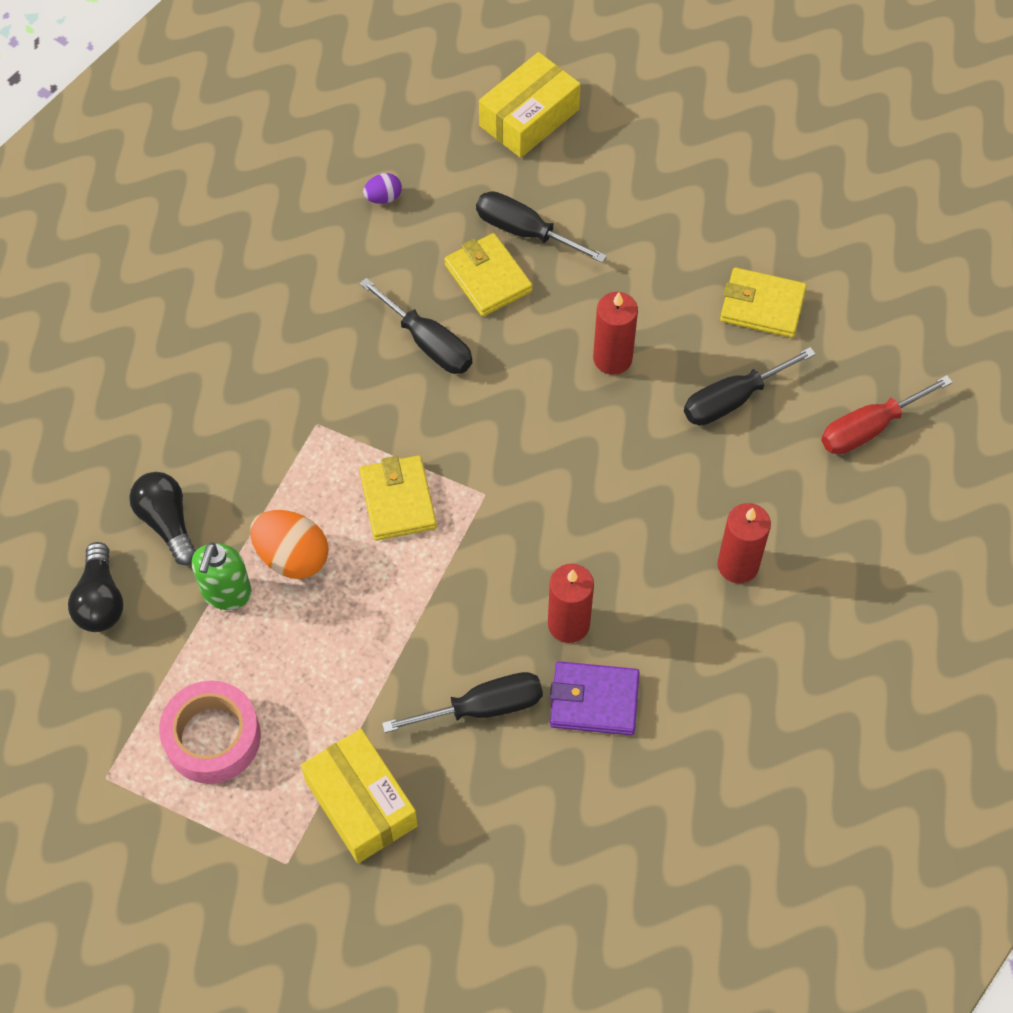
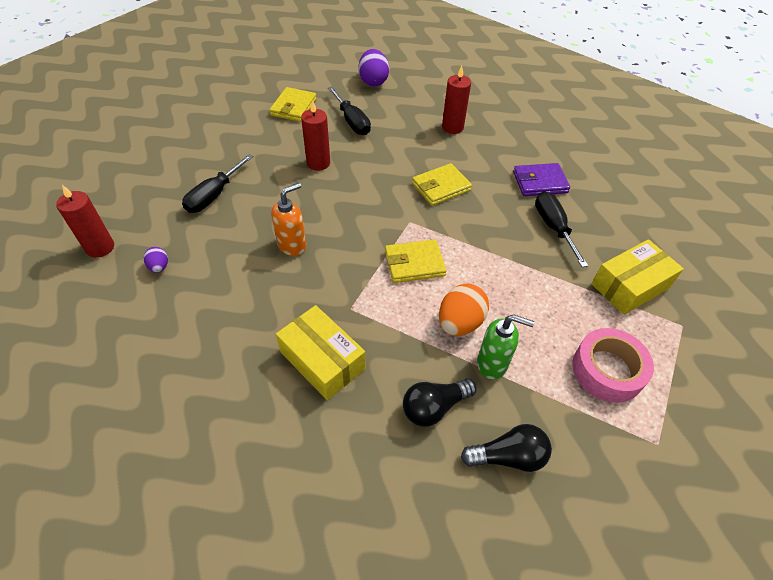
camera: 90 degrees left, 10 degrees down
black screwdriver [359,278,472,374] -> orange soap dispenser [271,183,306,256]
yellow wallet [444,233,533,316] -> yellow wallet moved to [412,163,472,206]
yellow box [479,52,581,158] -> yellow box moved to [276,305,365,400]
red candle [548,564,594,643] -> red candle moved to [56,185,114,258]
purple wallet [550,661,640,735] -> purple wallet turned 75 degrees clockwise [513,163,570,196]
red screwdriver [821,375,953,455] -> purple egg [359,49,389,86]

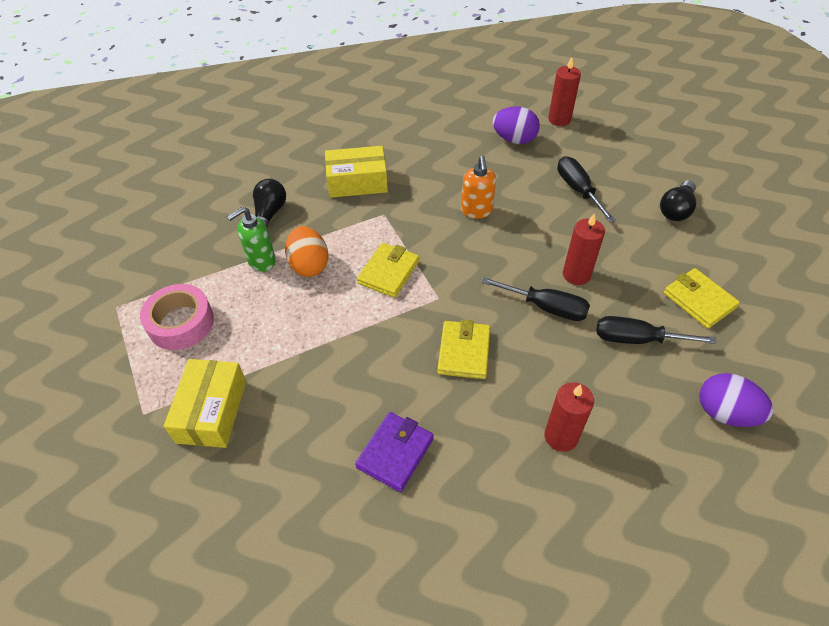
camera: 130 degrees right, 0 degrees up
purple egg [144,247,168,273] -> purple egg [492,107,540,144], size x1.90
black light bulb [461,424,552,472] -> black light bulb moved to [660,180,696,221]
black screwdriver [535,191,588,267] -> black screwdriver moved to [481,277,590,321]

